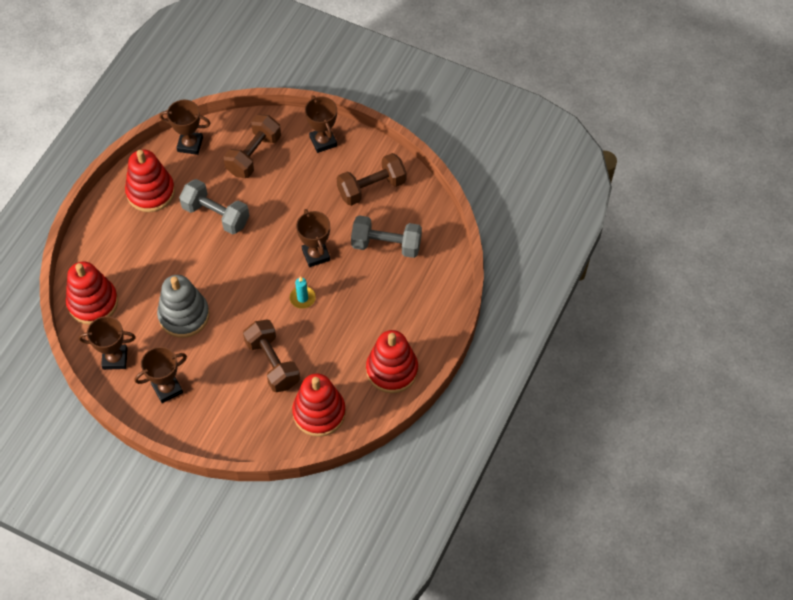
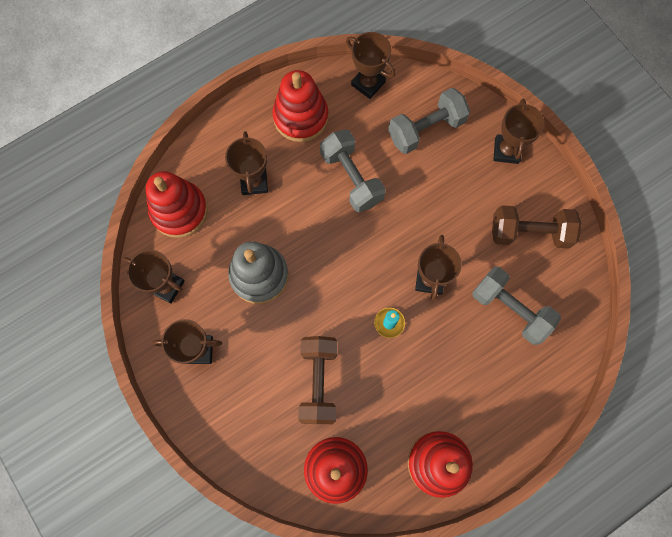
camera: 30 degrees right, 15 degrees up
brown dumbbell [224,115,281,178] -> grey dumbbell [388,88,470,154]
none -> brown trophy [225,131,268,195]

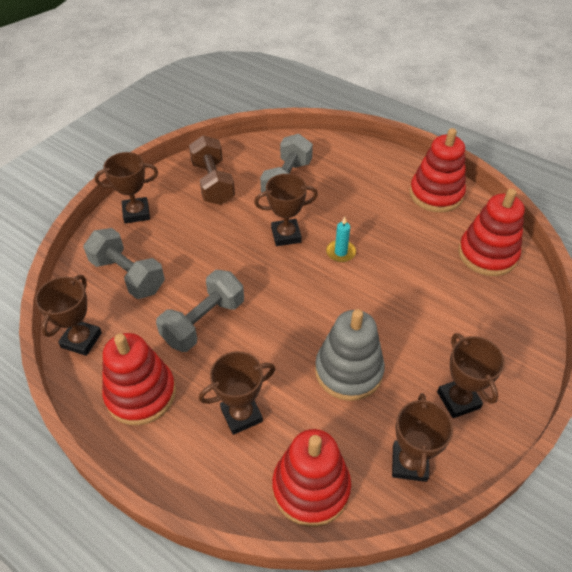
camera: 110 degrees left, 25 degrees down
brown dumbbell [298,336,337,424] -> none

